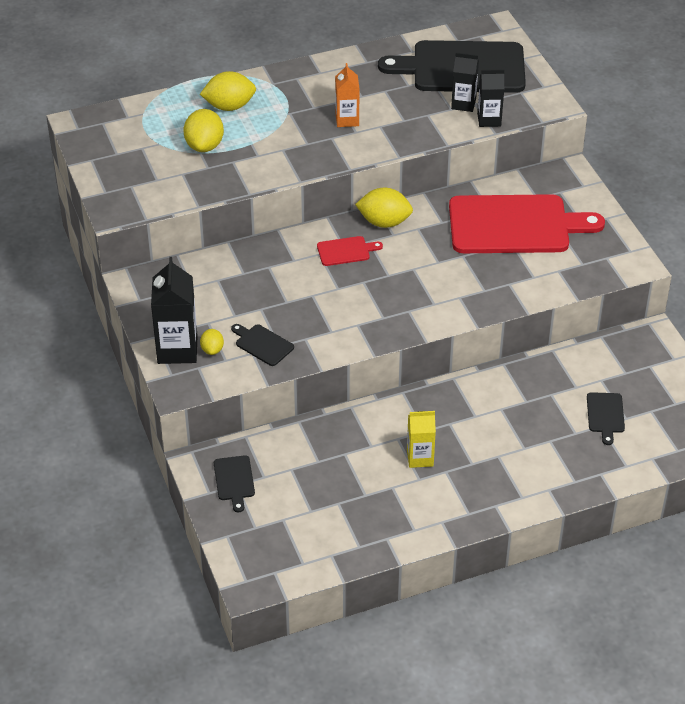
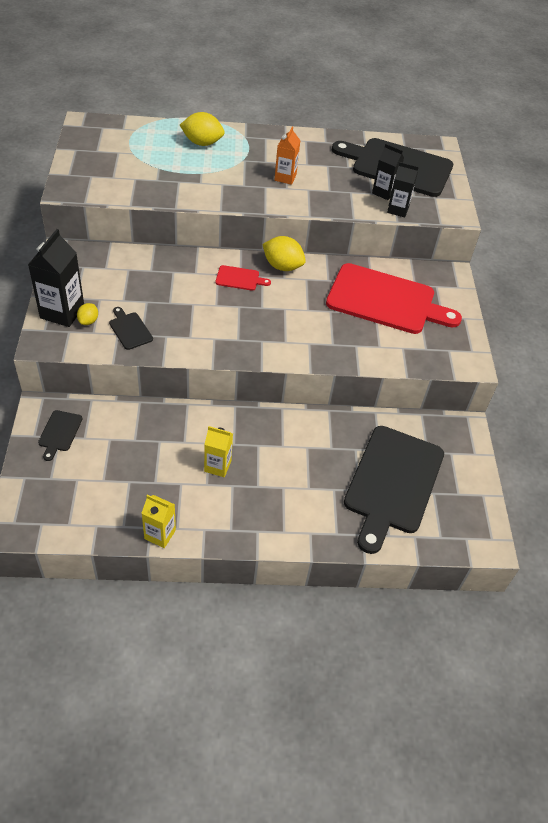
camera: 15 degrees right, 5 degrees up
yellow lemon [183,109,224,152] -> none
black cutting board [587,392,625,445] -> black cutting board [344,426,444,554], size x2.42
none -> yellow carton [141,495,176,548]

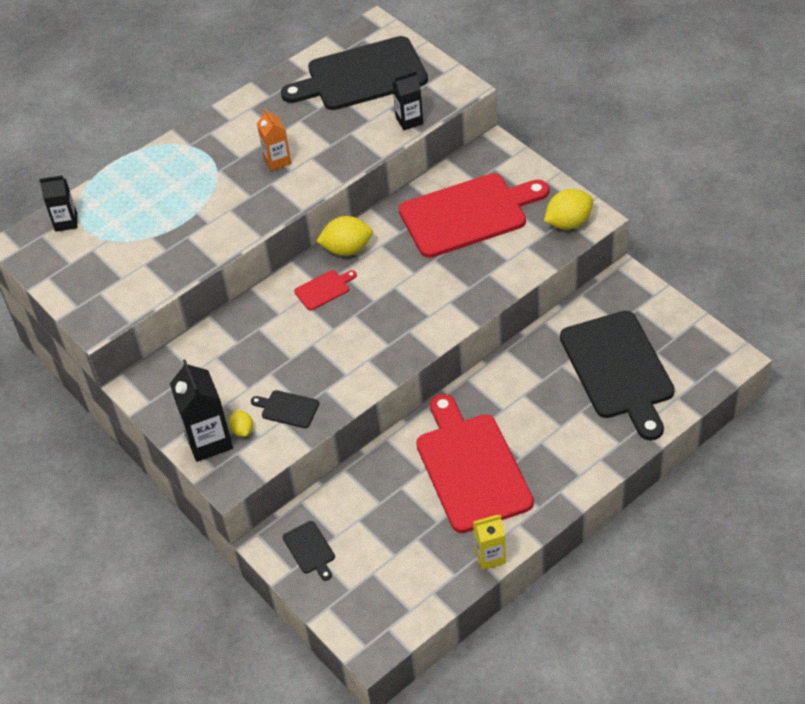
camera: 30 degrees left, 0 degrees up
yellow lemon [180,112,225,146] -> yellow lemon moved to [544,189,593,229]
yellow carton [204,426,233,477] -> red cutting board [416,394,534,533]
black carton [372,144,404,200] -> black carton moved to [39,175,77,232]

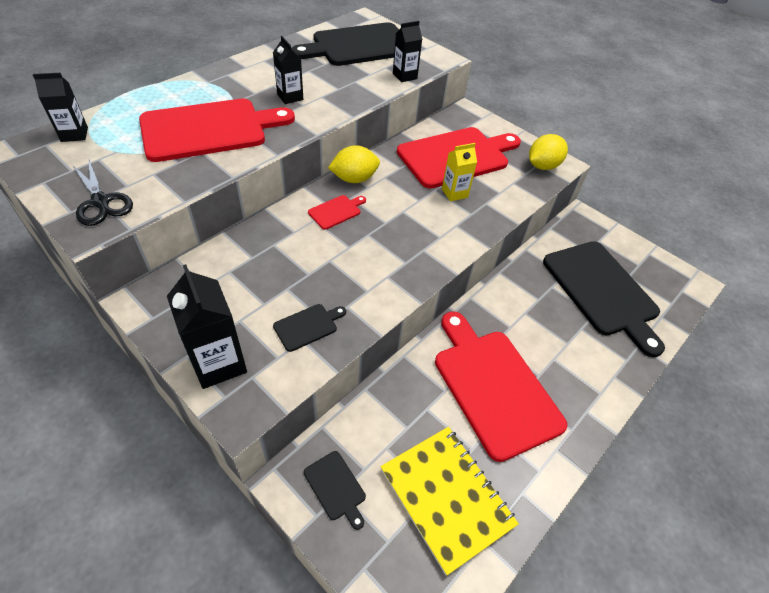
camera: 15 degrees left, 0 degrees up
yellow lemon [229,410,253,437] -> none
black cutting board [251,390,319,428] -> black cutting board turned 135 degrees clockwise [273,304,346,352]
orange carton [257,108,291,171] -> black carton [273,36,303,104]
yellow carton [473,515,506,570] -> yellow carton moved to [442,143,477,201]
none -> black scissors [73,158,133,226]
none -> red cutting board [139,99,295,162]
none -> yellow notebook [381,427,519,576]

